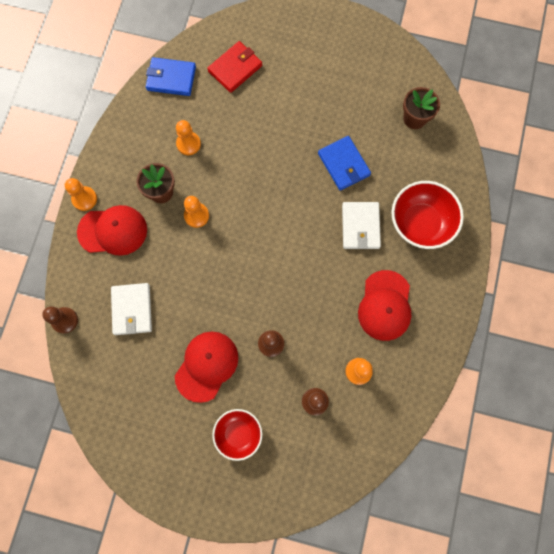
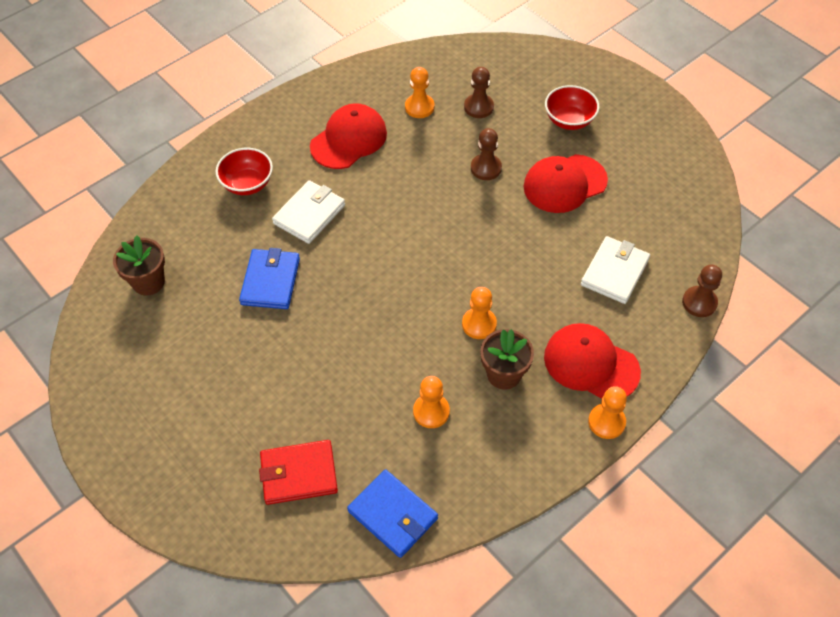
camera: 145 degrees left, 20 degrees down
red bowl [391,181,464,249] -> red bowl [215,148,273,195], size x0.65

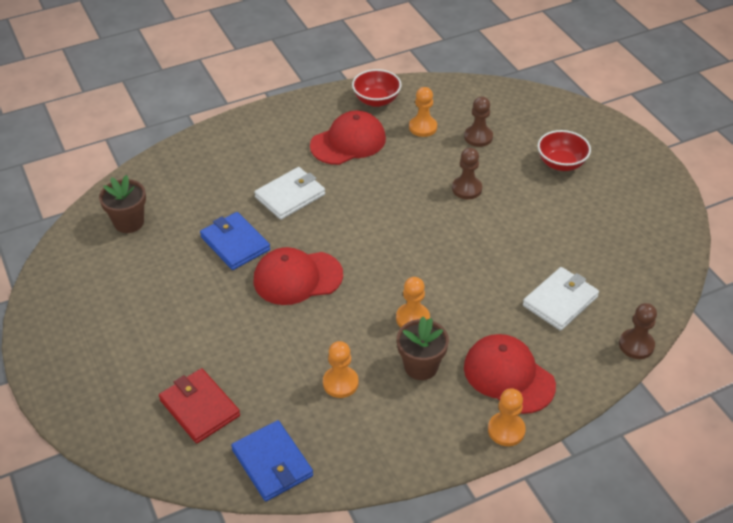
camera: 15 degrees right, 10 degrees down
red bowl [215,148,273,195] -> red bowl moved to [352,69,402,107]
blue wallet [239,248,300,309] -> blue wallet turned 60 degrees counterclockwise [200,212,270,270]
red wallet [259,440,338,505] -> red wallet turned 45 degrees clockwise [159,368,240,443]
red cap [523,154,608,213] -> red cap moved to [254,247,343,305]

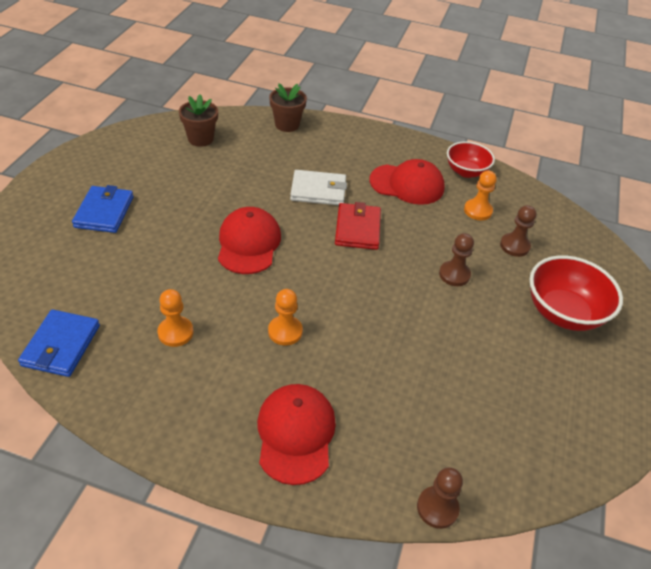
camera: 40 degrees right, 0 degrees up
red wallet [159,368,240,443] -> red wallet moved to [335,202,381,250]
blue wallet [200,212,270,270] -> blue wallet moved to [72,185,134,233]
red cap [254,247,343,305] -> red cap turned 60 degrees clockwise [218,207,281,274]
brown flower pot [397,316,449,380] -> brown flower pot moved to [269,84,307,132]
orange pawn [488,388,526,446] -> none
white wallet [523,267,599,331] -> none
red bowl [538,130,591,171] -> red bowl [529,256,623,331], size x1.54

